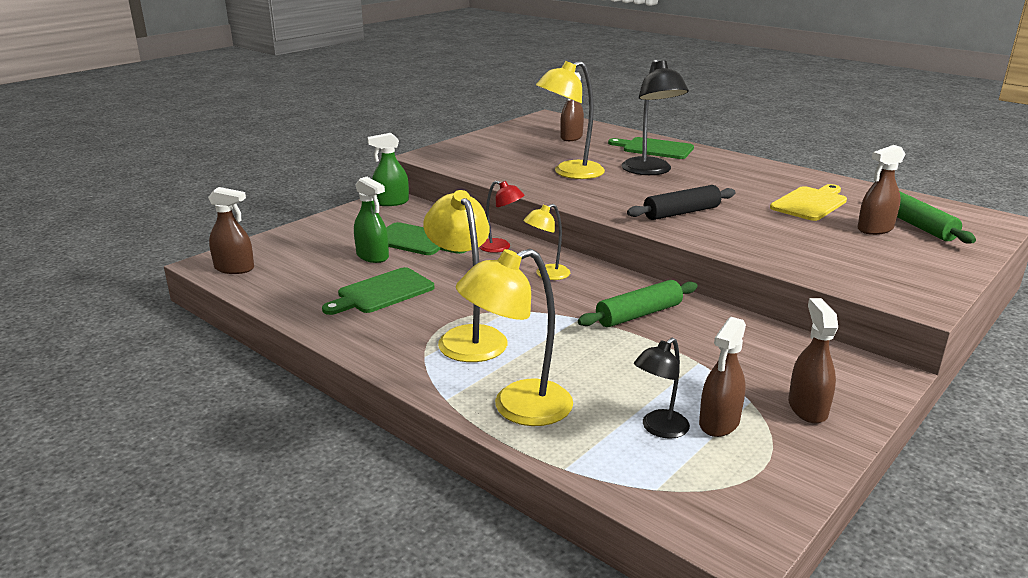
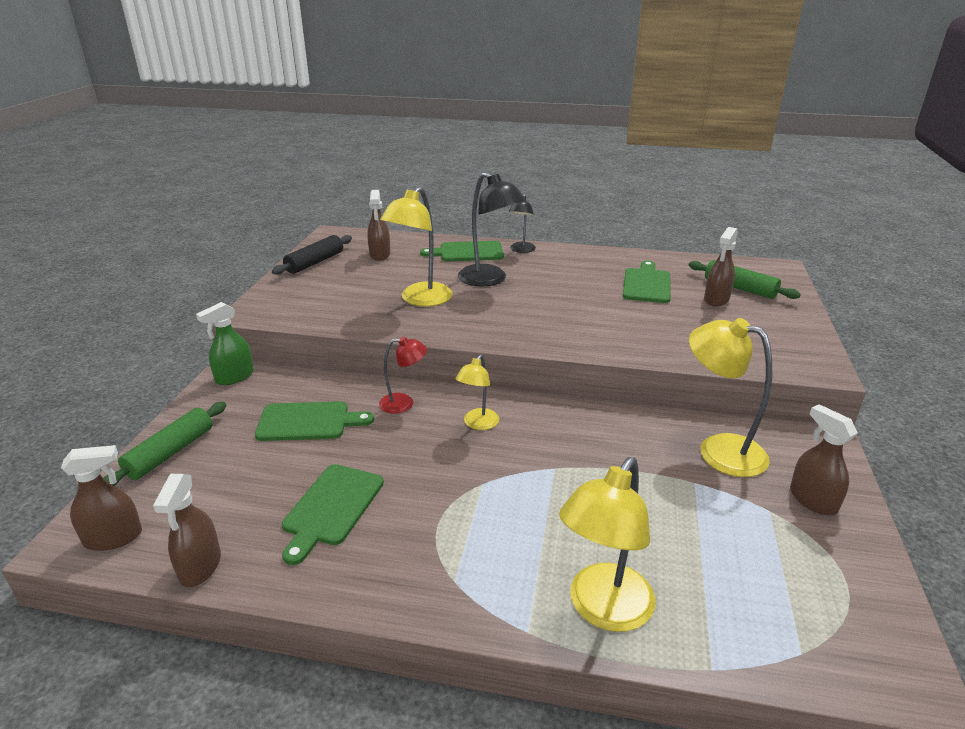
camera: 30 degrees left, 5 degrees up
green spray bottle [354,177,389,263] -> none
yellow lamp [423,190,508,362] -> yellow lamp moved to [689,318,772,477]
green rolling pin [578,280,698,327] -> green rolling pin moved to [103,402,226,486]
black rolling pin [627,185,736,220] -> black rolling pin moved to [272,235,352,275]
black lamp [634,338,690,439] -> black lamp moved to [509,194,536,253]
brown spray bottle [699,317,746,437] -> brown spray bottle moved to [153,474,221,587]
yellow cutting board [770,184,847,221] -> green cutting board [623,261,671,303]

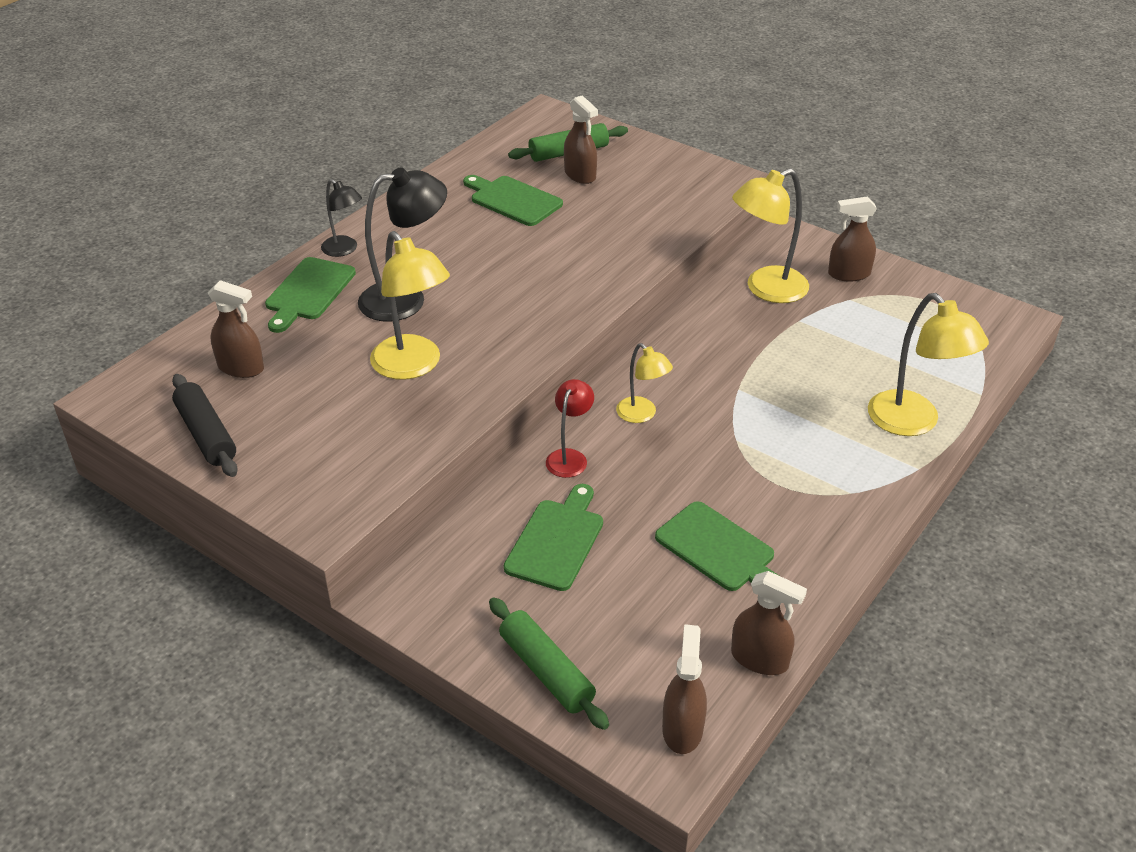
camera: 65 degrees left, 10 degrees up
green spray bottle [196,302,254,385] -> none

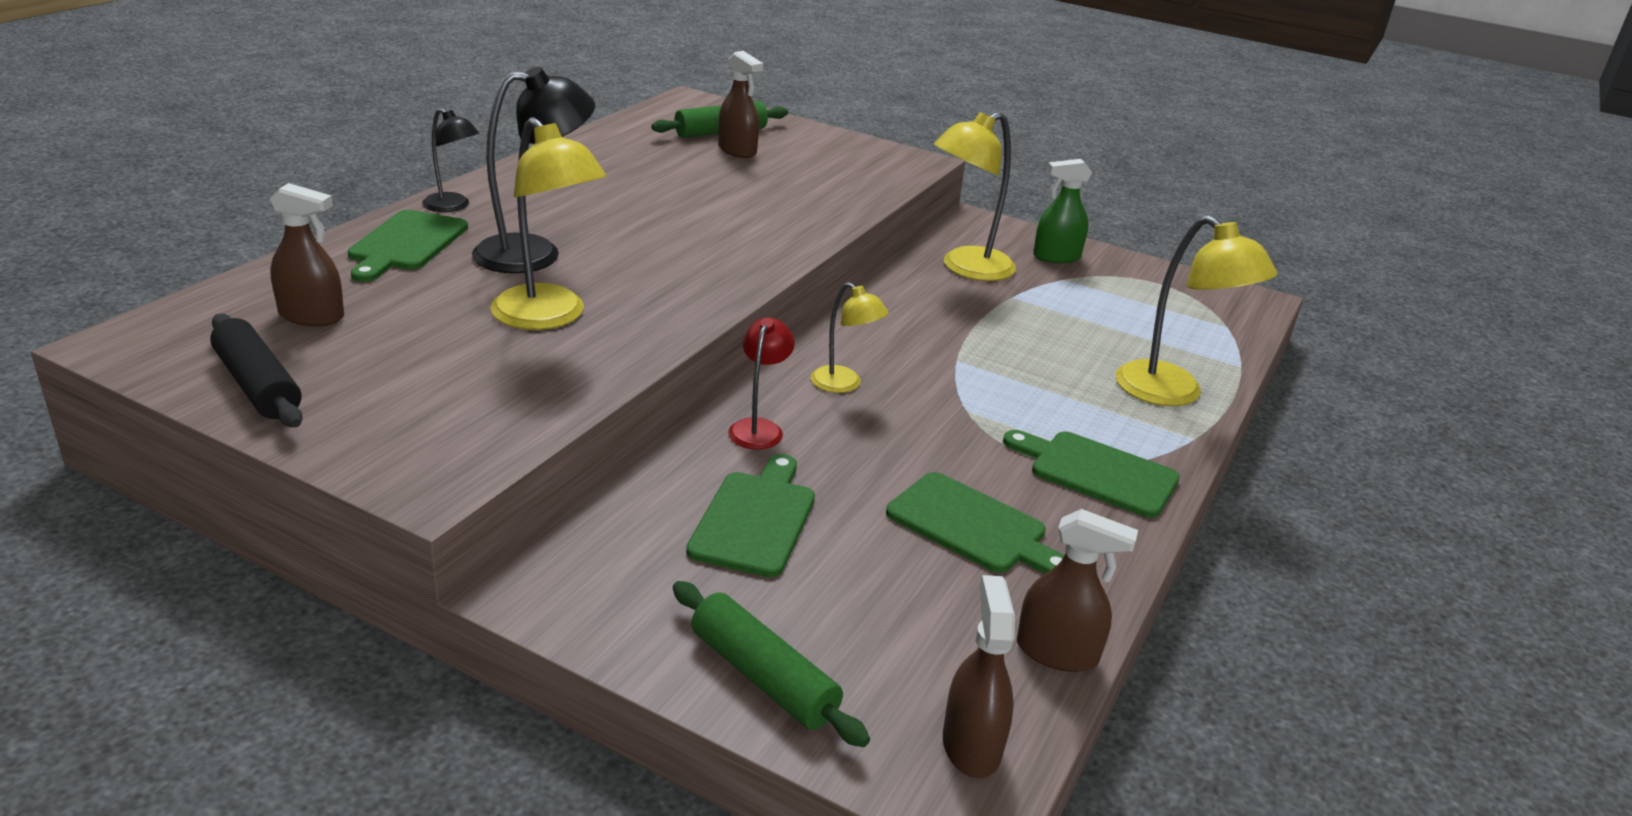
camera: 10 degrees left, 10 degrees down
green cutting board [463,175,563,226] -> green cutting board moved to [1003,430,1180,518]
brown spray bottle [828,196,877,282] -> green spray bottle [1033,159,1092,263]

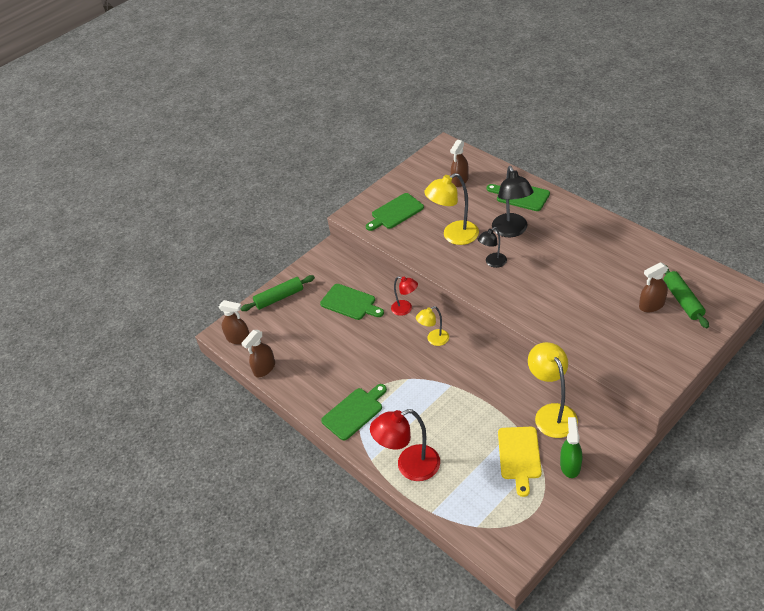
camera: 115 degrees right, 15 degrees up
black rolling pin [210,313,303,427] -> none
black lamp [422,108,479,212] -> black lamp moved to [478,227,507,268]
green cutting board [886,472,1064,574] -> green cutting board moved to [366,193,424,231]
yellow lamp [1115,215,1278,406] -> red lamp [370,409,440,481]
none -> yellow cutting board [498,427,542,497]

